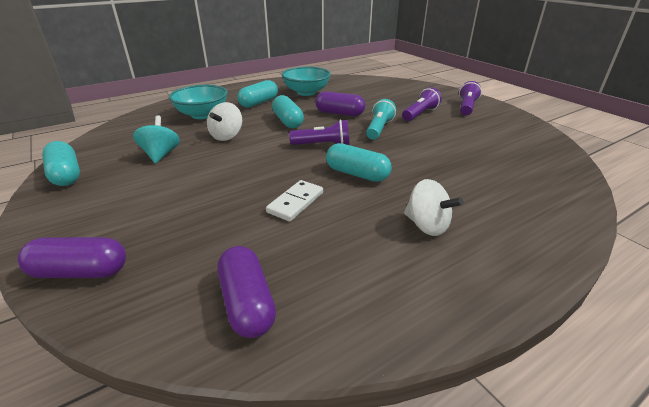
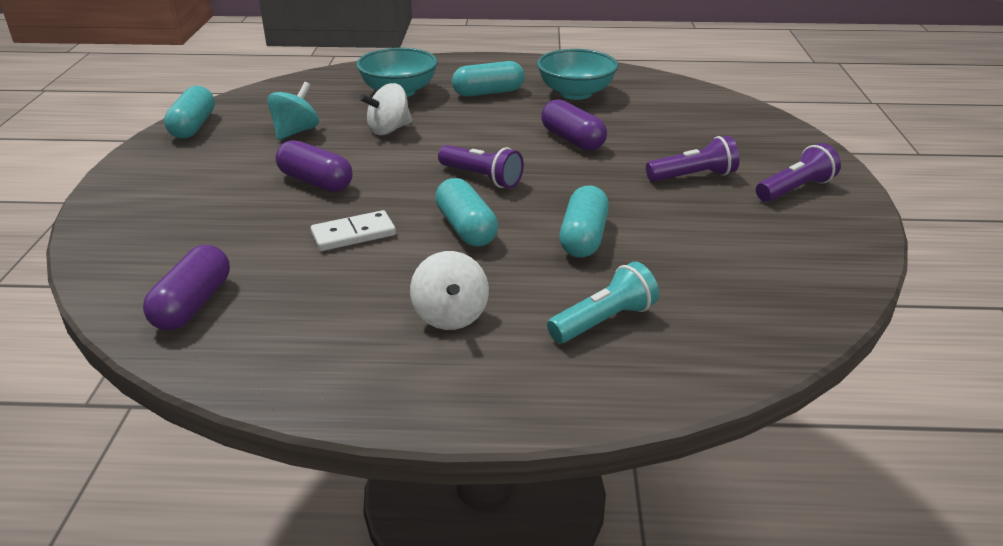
camera: 35 degrees right, 0 degrees up
purple capsule [18,237,126,278] -> purple capsule moved to [276,140,352,192]
turquoise capsule [272,95,304,128] -> turquoise capsule moved to [559,186,609,258]
turquoise flashlight [366,99,396,140] -> turquoise flashlight moved to [547,262,659,343]

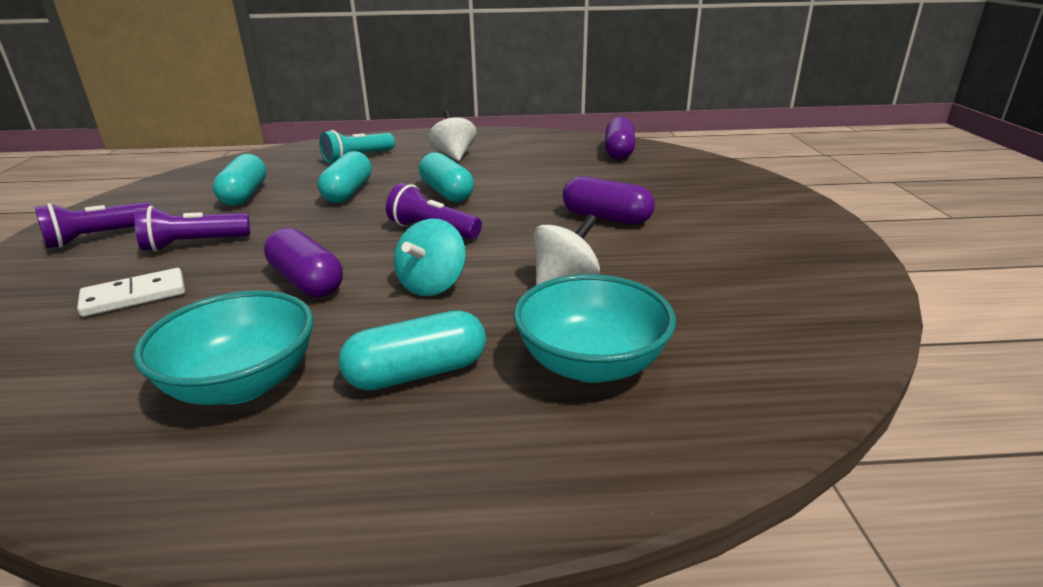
camera: 175 degrees right, 5 degrees down
turquoise capsule [164,86,215,139] -> turquoise capsule moved to [213,154,267,206]
turquoise spinning top [267,82,319,140] -> turquoise spinning top moved to [394,219,466,296]
white domino [310,210,396,251] -> white domino moved to [77,268,185,317]

